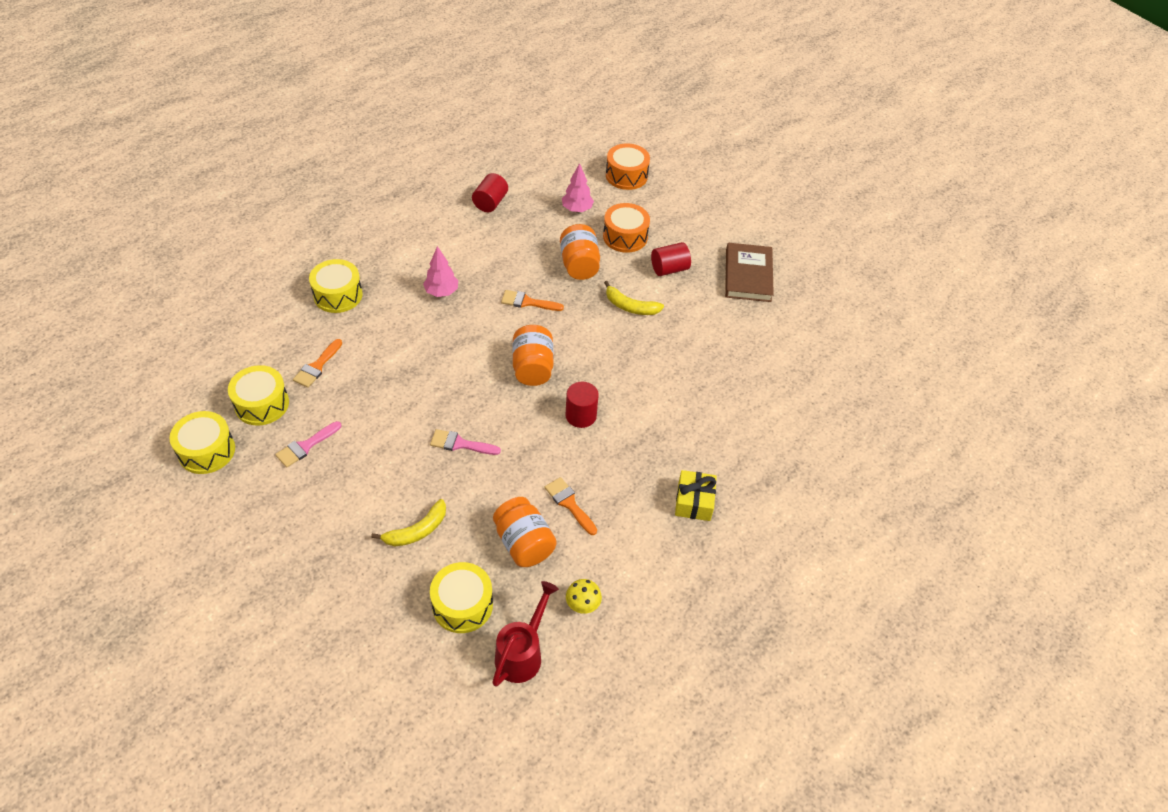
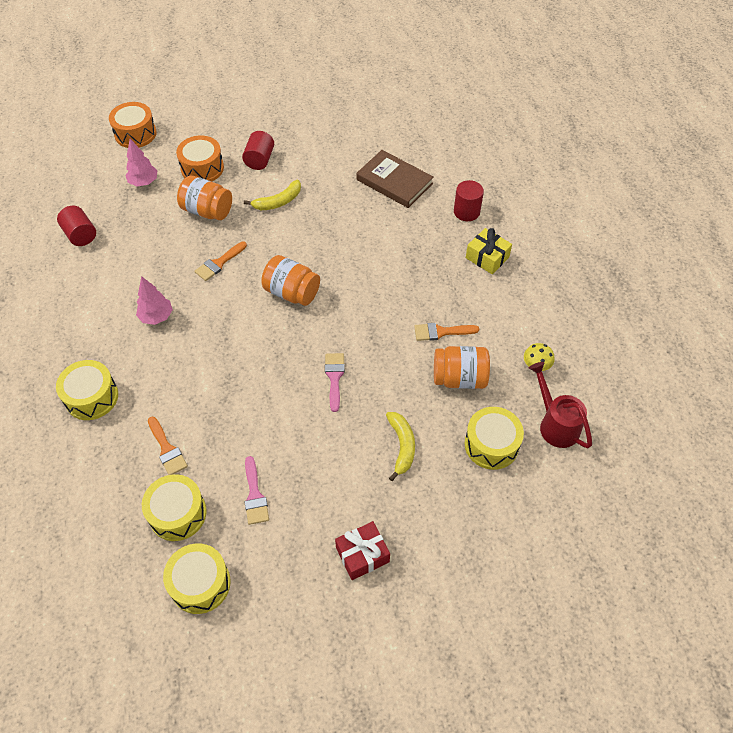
camera: 55 degrees left, 5 degrees up
pink brush [430,429,501,455] -> pink brush turned 135 degrees clockwise [325,353,345,412]
red cylinder [566,382,599,428] -> red cylinder moved to [454,180,484,221]
brown book [725,243,774,302] -> brown book moved to [357,150,433,208]
none -> red gift [335,521,390,580]

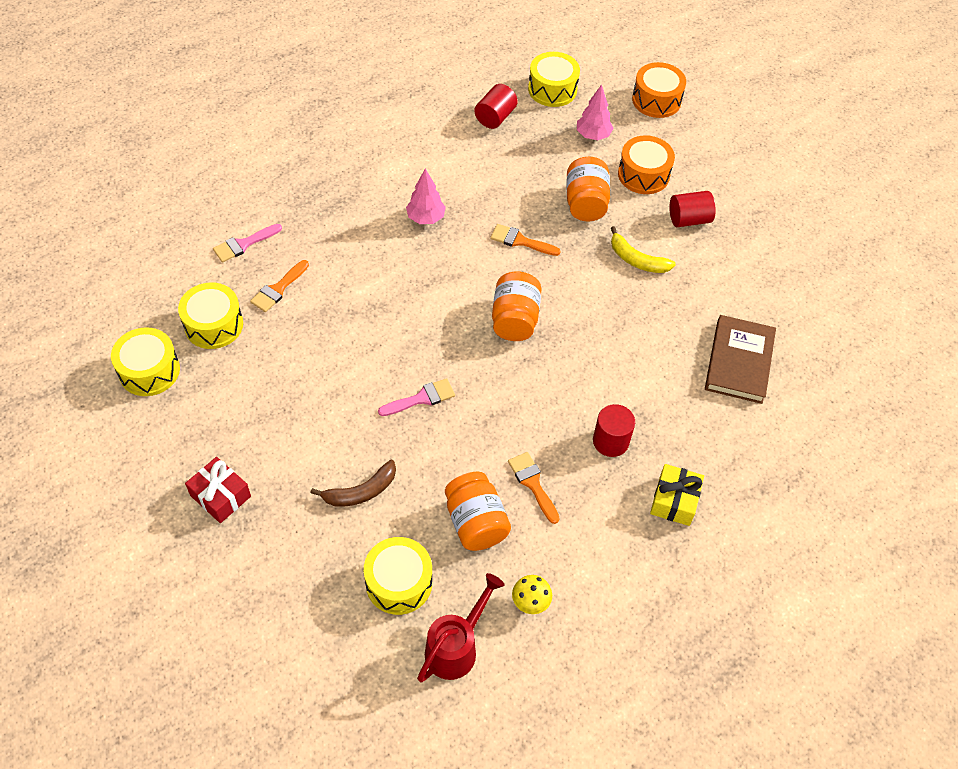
camera: 65 degrees right, 0 degrees up
yellow drum [56,360,118,420] -> yellow drum moved to [528,52,580,107]
pink brush [245,456,269,525] -> pink brush moved to [213,224,282,262]
yellow banana [386,412,415,481] -> brown banana [311,460,396,507]
red cylinder [454,180,484,221] -> red cylinder moved to [593,404,635,457]

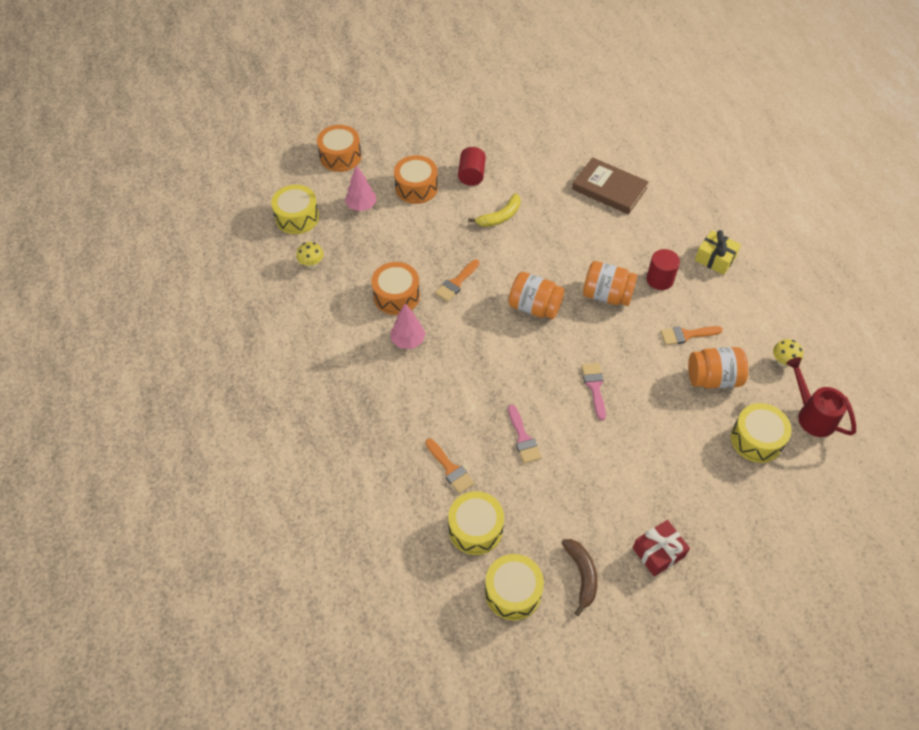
camera: 70 degrees left, 0 degrees up
pink brush [213,224,282,262] -> pink brush moved to [508,404,542,464]
brown banana [311,460,396,507] -> brown banana moved to [562,539,598,616]
red cylinder [474,84,518,129] -> yellow mushroom [296,242,324,269]
orange jar [567,157,610,222] -> orange jar moved to [583,261,638,306]
none -> orange drum [371,262,420,315]

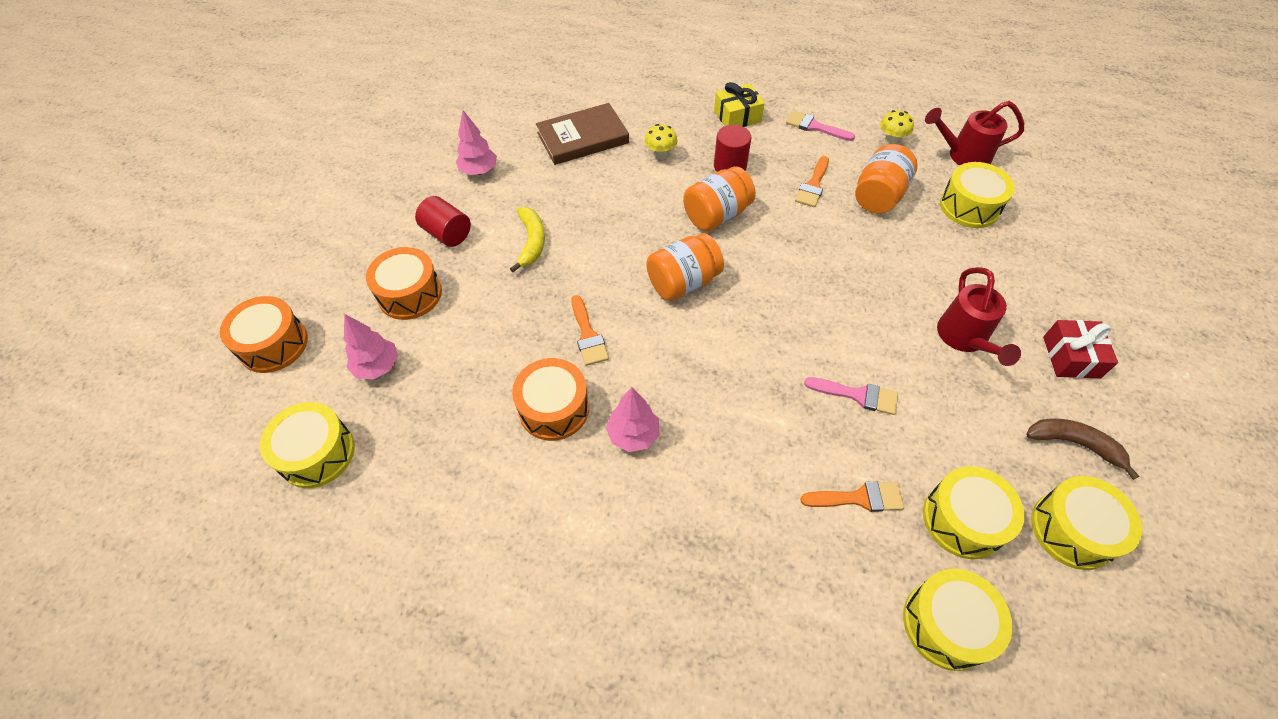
camera: 55 degrees left, 0 degrees up
yellow mushroom [296,242,324,269] -> yellow mushroom moved to [645,124,678,159]
pink brush [581,363,606,420] -> pink brush moved to [786,111,855,141]
none -> pink tree [456,110,497,175]
none -> yellow drum [903,569,1013,671]
none -> red watering can [937,267,1021,366]

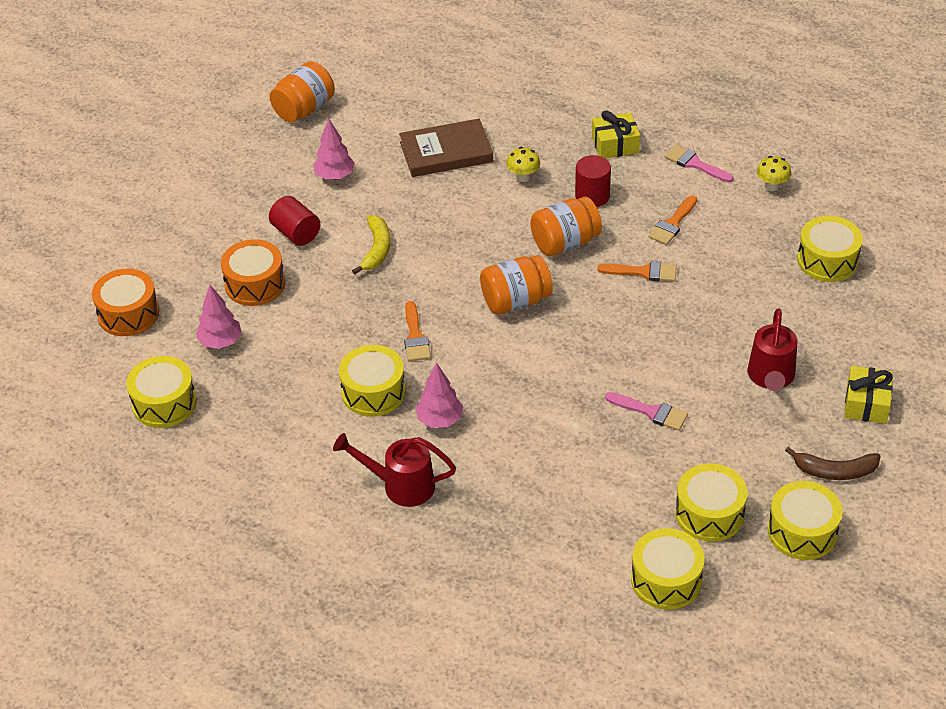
camera: 10 degrees right, 10 degrees down
orange drum [512,358,589,441] -> yellow drum [339,345,406,417]
orange brush [800,481,904,512] -> orange brush moved to [597,261,677,281]
orange jar [855,144,918,213] -> orange jar moved to [269,62,335,122]
red watering can [925,101,1024,165] -> red watering can moved to [333,433,456,507]
brown banana [1026,419,1139,480] -> brown banana turned 150 degrees clockwise [785,447,881,480]
red gift [1043,320,1118,378] -> yellow gift [844,366,893,424]

